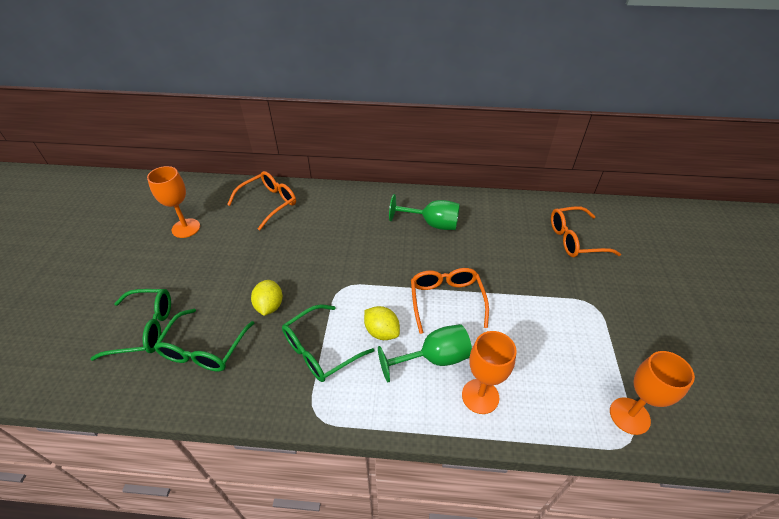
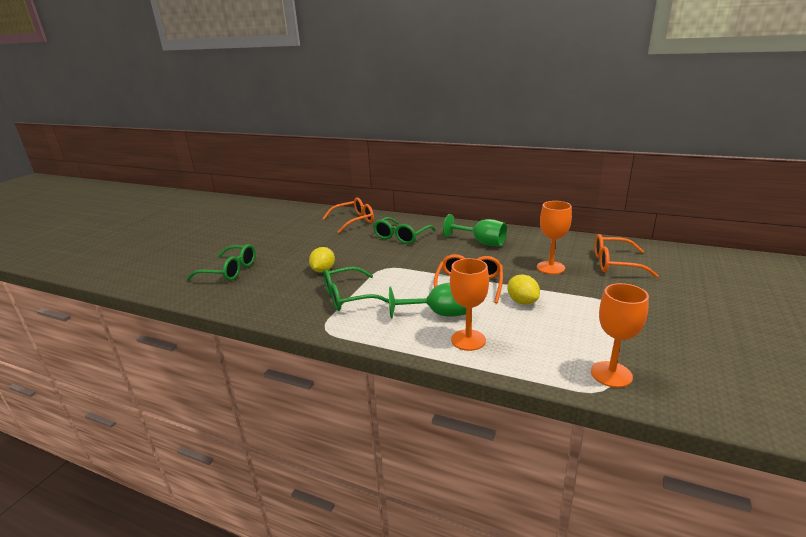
camera: 20 degrees right, 20 degrees down
orange goblet [147,166,200,238] -> orange goblet moved to [537,201,572,274]
green glasses [154,309,254,371] -> green glasses moved to [373,217,436,244]
yellow lemon [364,306,400,340] -> yellow lemon moved to [507,275,540,305]

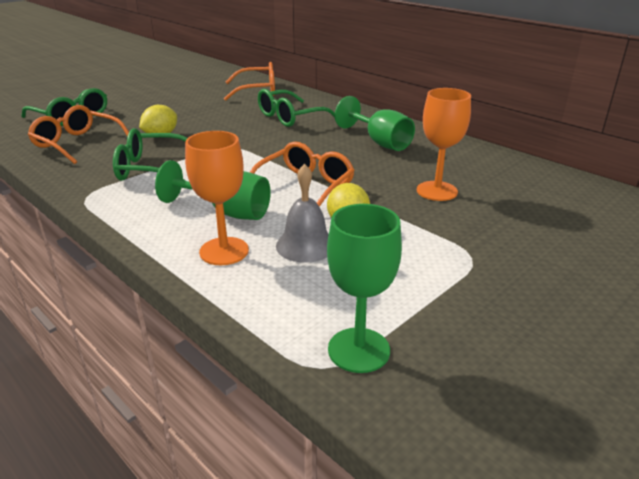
camera: 20 degrees right, 5 degrees up
orange goblet [591,283,649,388] -> green goblet [327,204,402,373]
orange glasses [595,234,659,278] -> orange glasses moved to [28,105,129,164]
none -> grey bell [276,164,329,263]

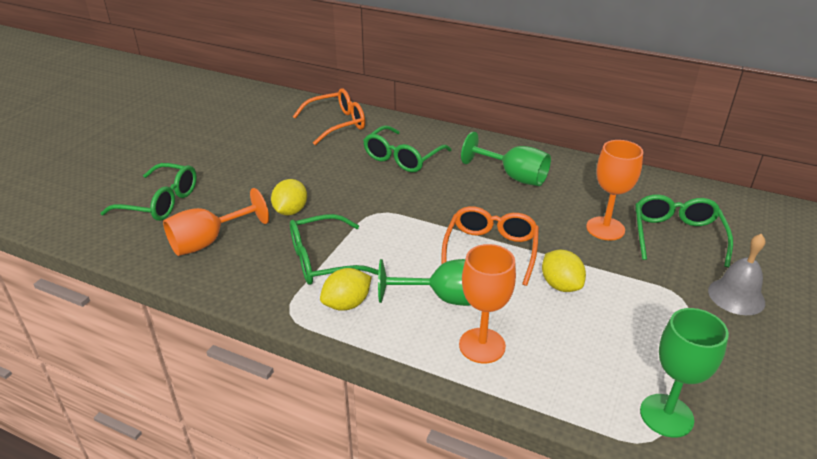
camera: 20 degrees left, 5 degrees up
orange glasses [28,105,129,164] -> orange goblet [163,188,269,256]
grey bell [276,164,329,263] -> grey bell moved to [708,234,766,315]
none -> yellow lemon [320,268,372,311]
none -> green glasses [635,194,733,267]

